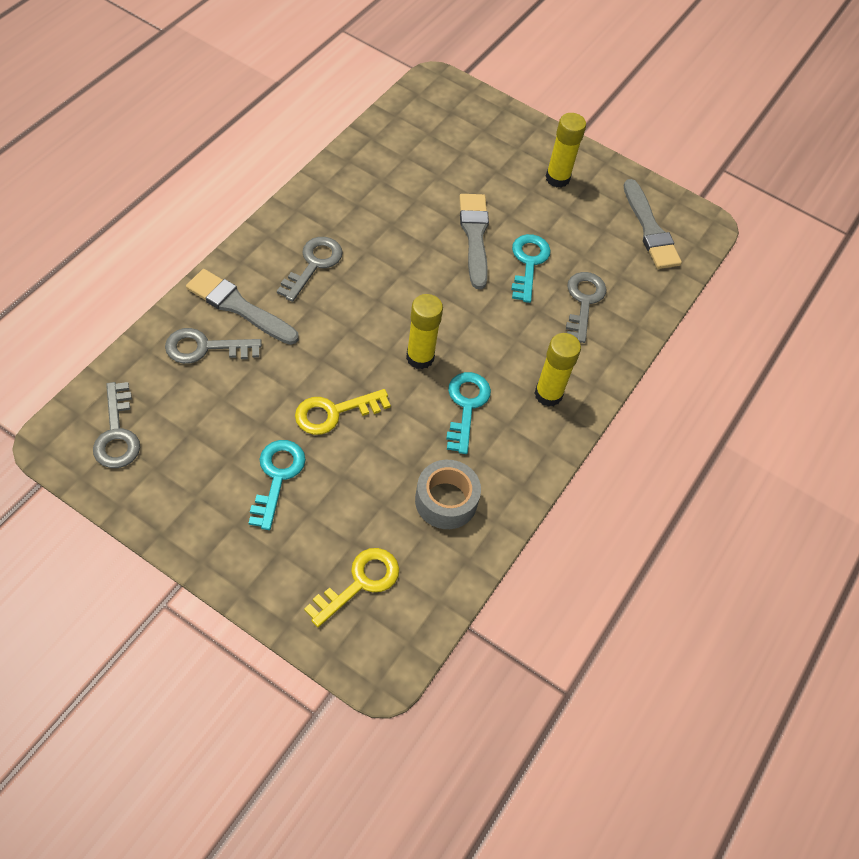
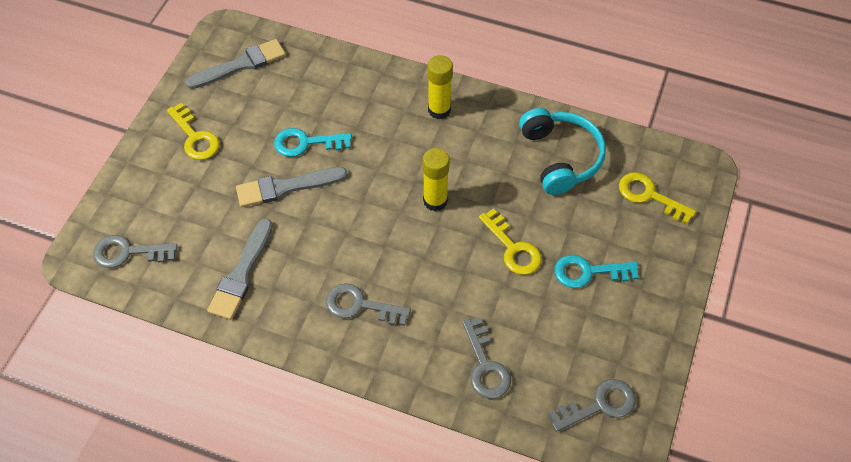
camera: 95 degrees left, 0 degrees up
grey brush [186,269,299,345] -> grey brush moved to [207,218,273,320]
grey tape [415,460,481,529] -> turquoise headphones [519,108,606,195]
turquoise key [446,372,491,454] -> none
yellow glue stick [545,113,586,188] -> yellow key [167,103,220,160]
grey key [566,272,606,343] -> grey key moved to [93,235,178,268]

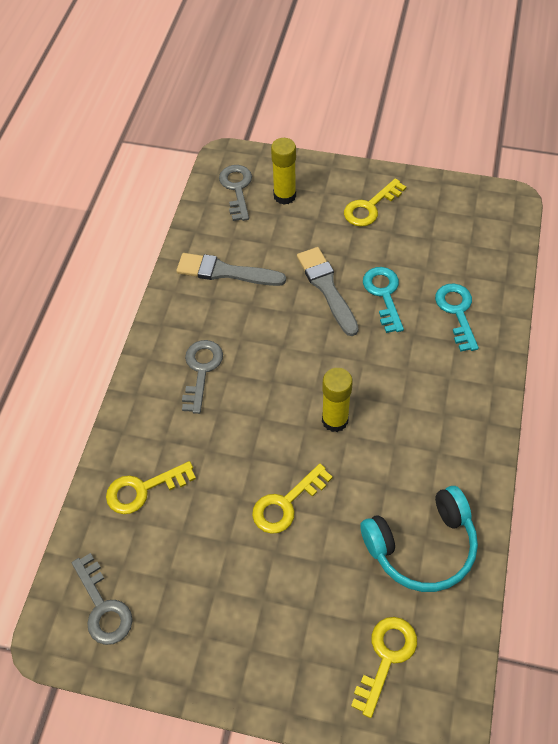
camera: 85 degrees right, 0 degrees up
grey brush [185,39,286,89] -> none
yellow glue stick [428,55,453,119] -> yellow glue stick moved to [271,138,296,204]
grey key [463,317,511,399] -> yellow key [106,461,196,514]
turquoise key [554,255,639,288] -> turquoise key moved to [435,284,479,352]

